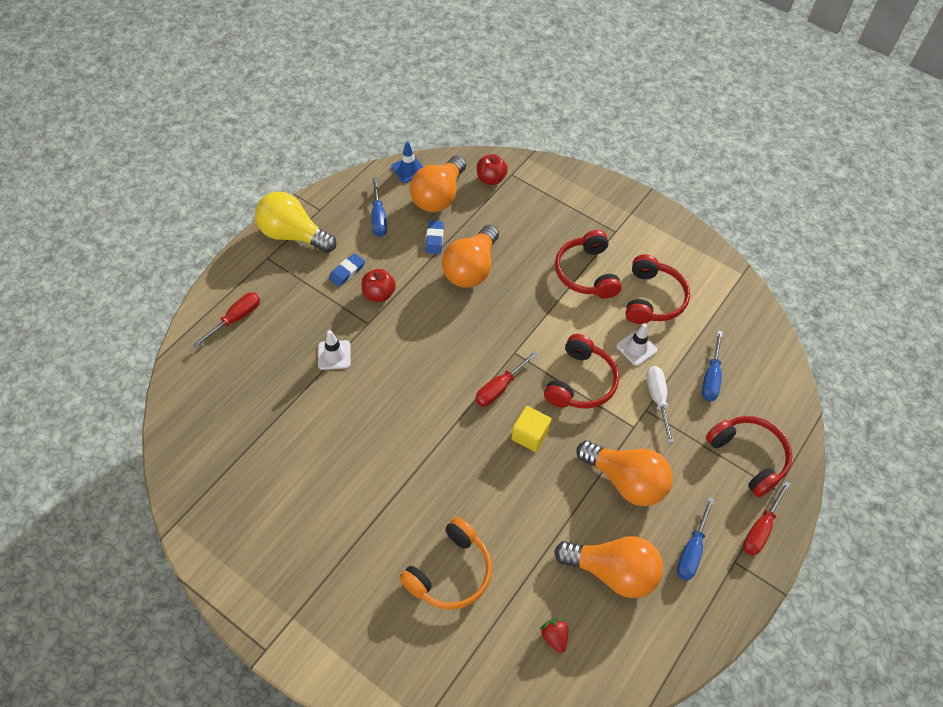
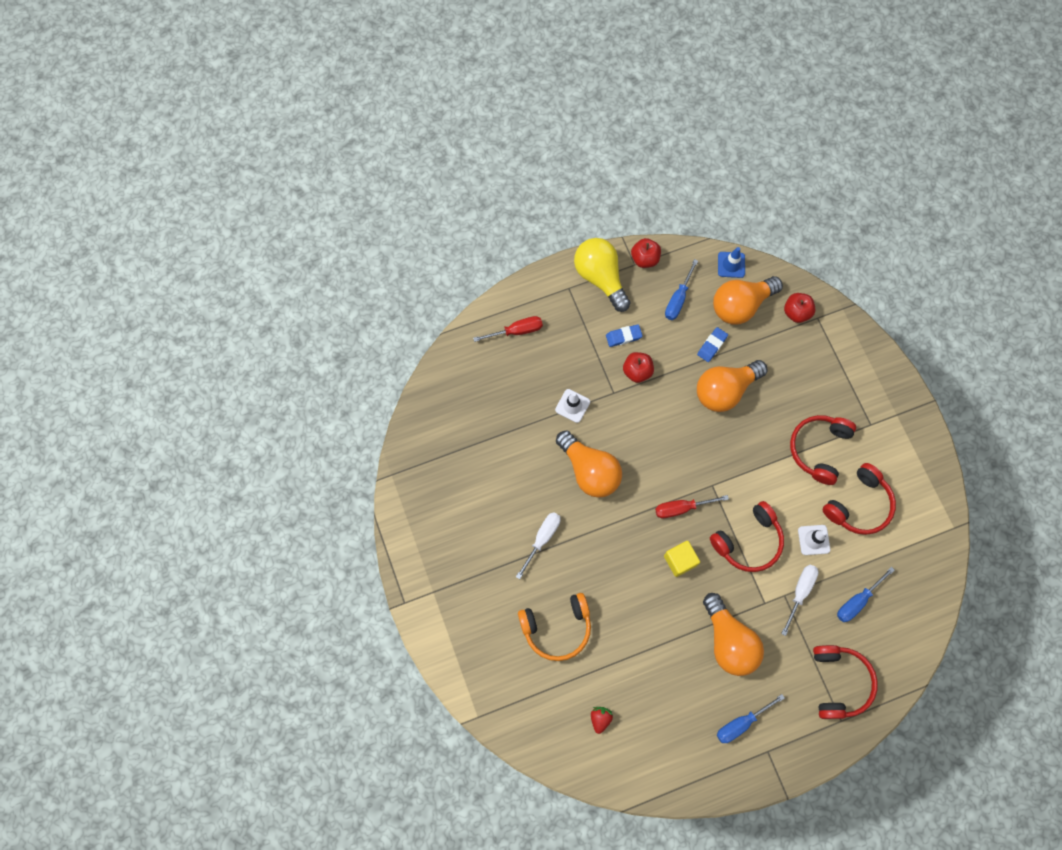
camera: 35 degrees right, 15 degrees up
orange light bulb [554,536,663,598] -> orange light bulb moved to [556,431,622,498]
red screwdriver [743,481,790,556] -> none
none -> white screwdriver [516,512,561,579]
none -> red apple [631,238,661,268]

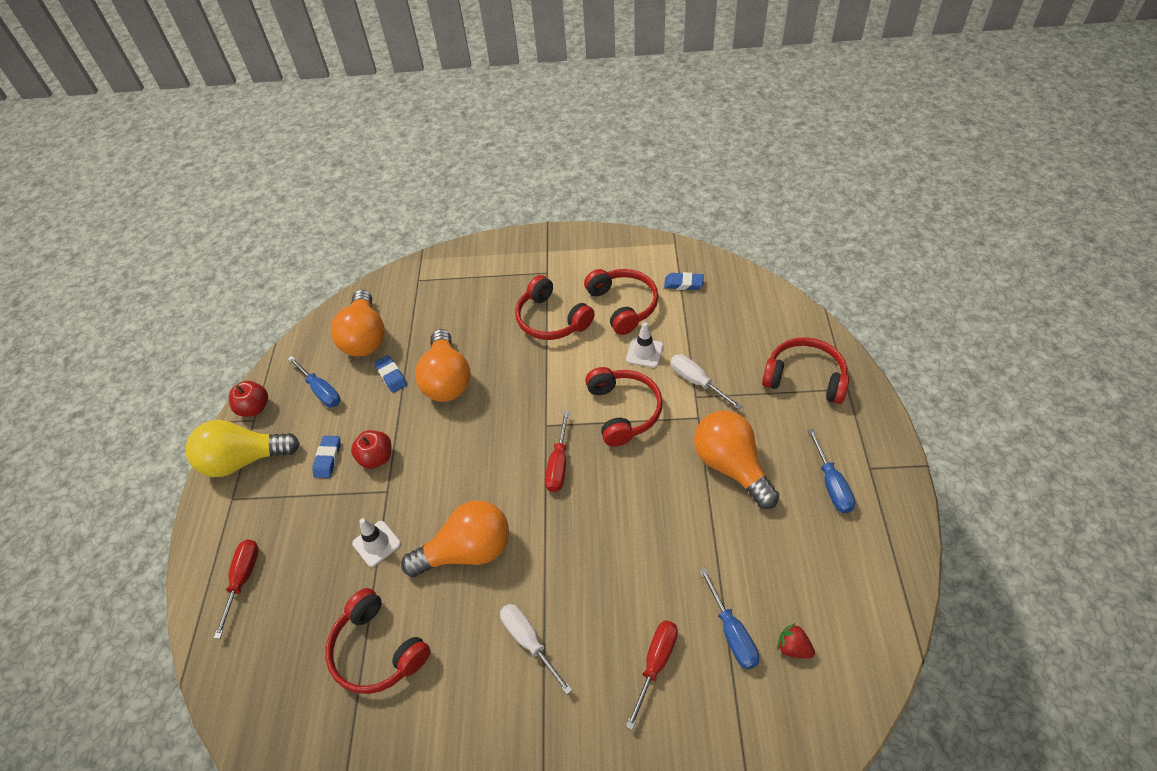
camera: 65 degrees left, 20 degrees down
orange headphones [518,593,591,661] -> red screwdriver [626,620,678,730]
yellow cube [664,541,700,577] -> none
orange light bulb [703,593,764,676] -> orange light bulb turned 120 degrees counterclockwise [694,411,779,509]
blue traffic cone [718,247,745,278] -> none
red apple [784,293,815,323] -> none
blue screwdriver [837,567,895,622] -> blue screwdriver moved to [699,568,759,670]
none -> red headphones [325,588,431,694]
none -> blue eraser [664,272,704,290]

